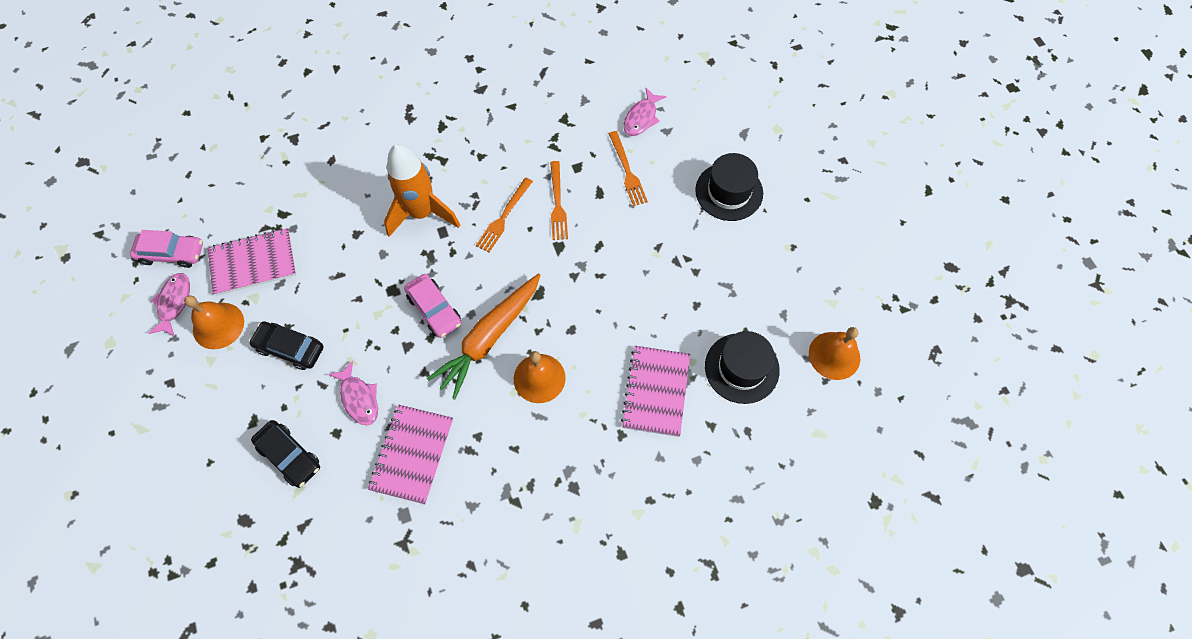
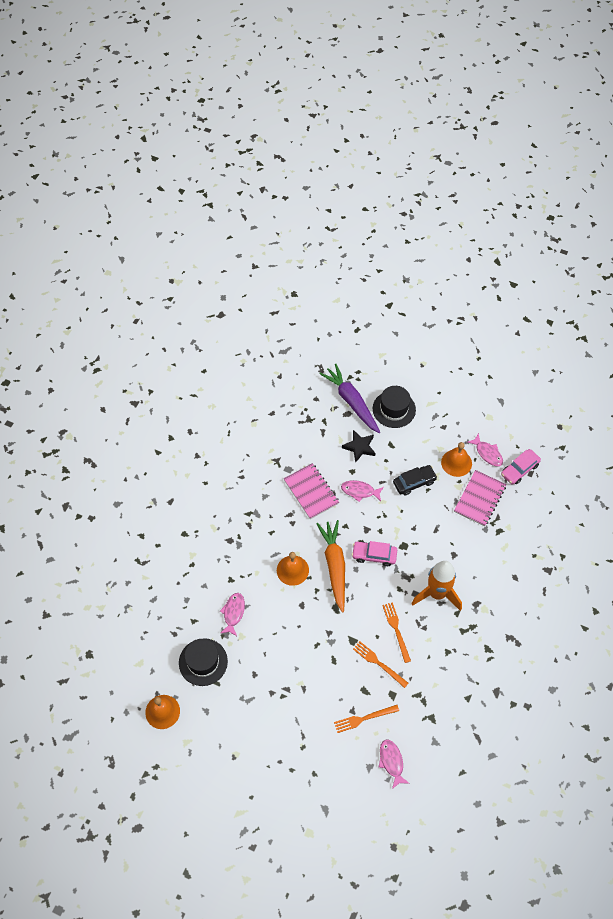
camera: 135 degrees right, 5 degrees down
black car [251,420,320,488] -> black star [342,430,375,463]
orange fork [608,131,648,206] -> orange fork turned 45 degrees counterclockwise [334,705,399,733]
pink notebook [621,346,690,437] -> pink fish [220,593,245,636]
black hat [695,153,763,221] -> black hat moved to [373,386,416,428]
none -> purple carrot [319,364,380,433]

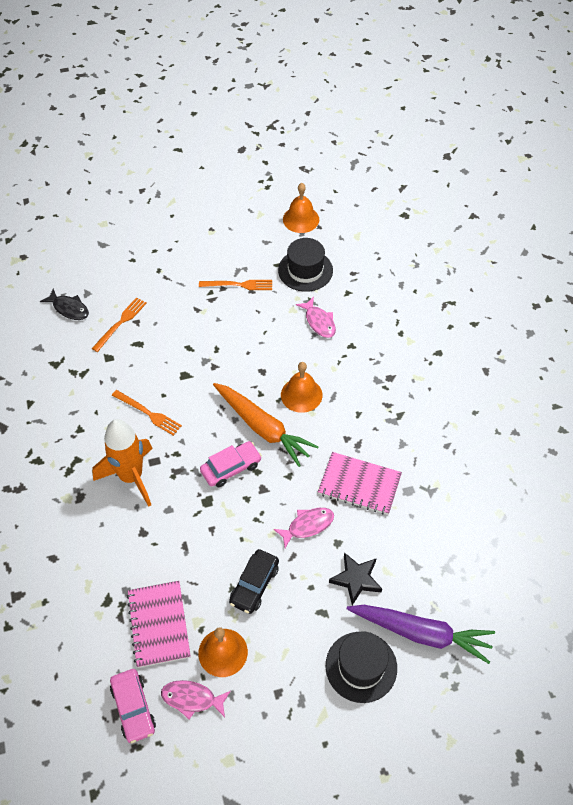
camera: 140 degrees right, 5 degrees down
orange fork [353,641,408,688] -> orange fork moved to [199,280,272,290]
pink fish [379,740,410,789] -> black fish [40,289,89,320]
pink car [501,449,541,485] -> pink car turned 150 degrees clockwise [110,669,156,743]

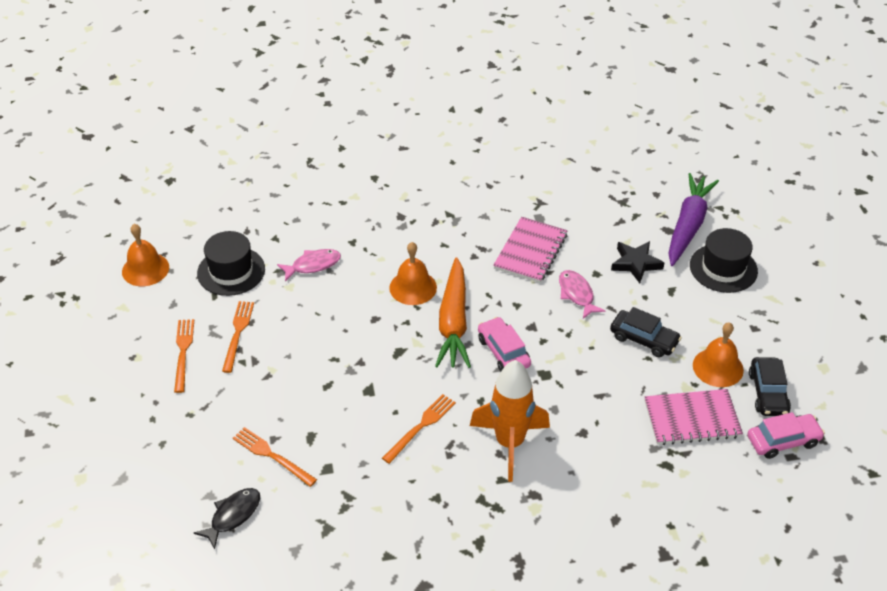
camera: 85 degrees left, 10 degrees down
pink fish [161,680,231,719] -> black car [749,357,791,416]
orange carrot [213,383,319,467] -> orange carrot turned 135 degrees clockwise [435,257,471,368]
none -> orange fork [174,319,194,393]

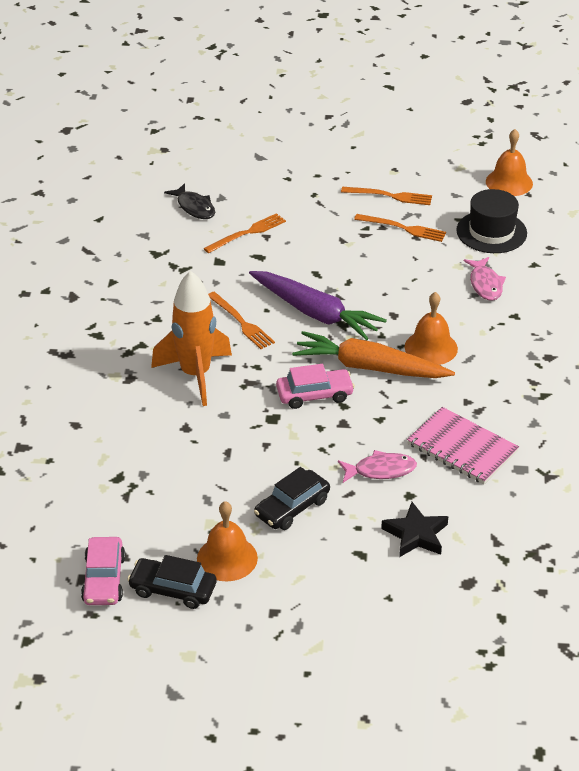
camera: 105 degrees right, 5 degrees down
pink notebook [644,389,743,445] -> none
purple carrot [668,173,719,266] -> purple carrot moved to [249,271,387,340]
black hat [690,228,758,293] -> none

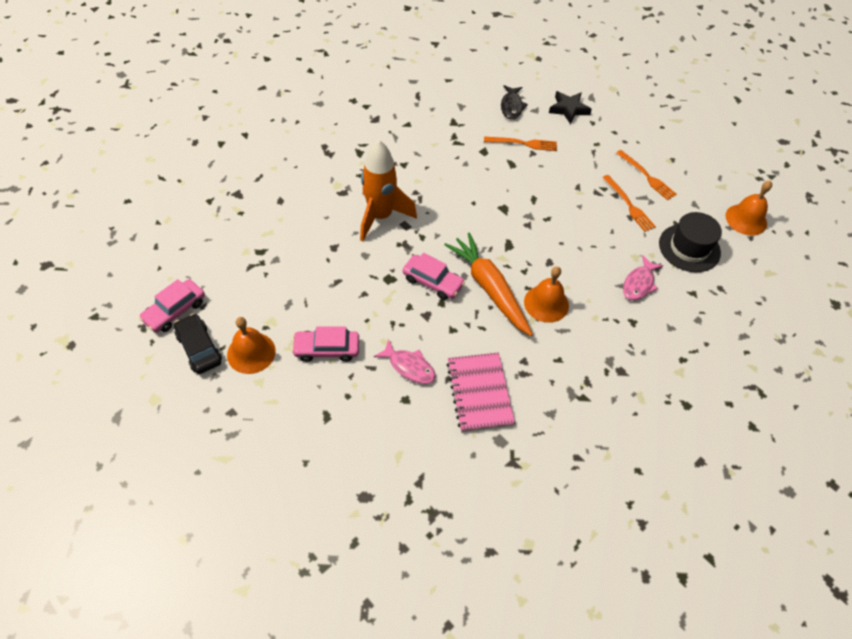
camera: 40 degrees right, 15 degrees up
orange fork [208,292,275,349] -> none
purple carrot [249,271,387,340] -> none
black car [254,467,330,530] -> pink car [292,327,359,362]
black star [381,502,448,557] -> black star moved to [549,91,592,124]

